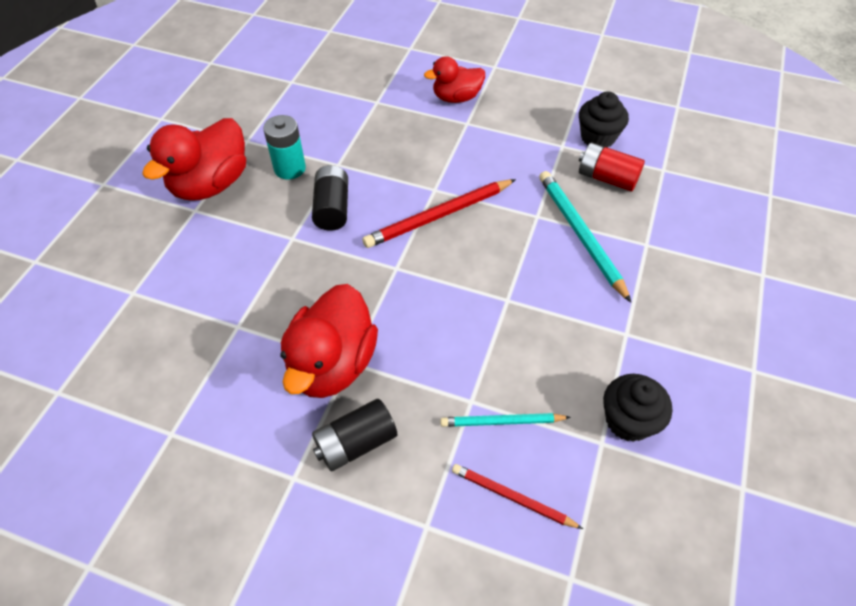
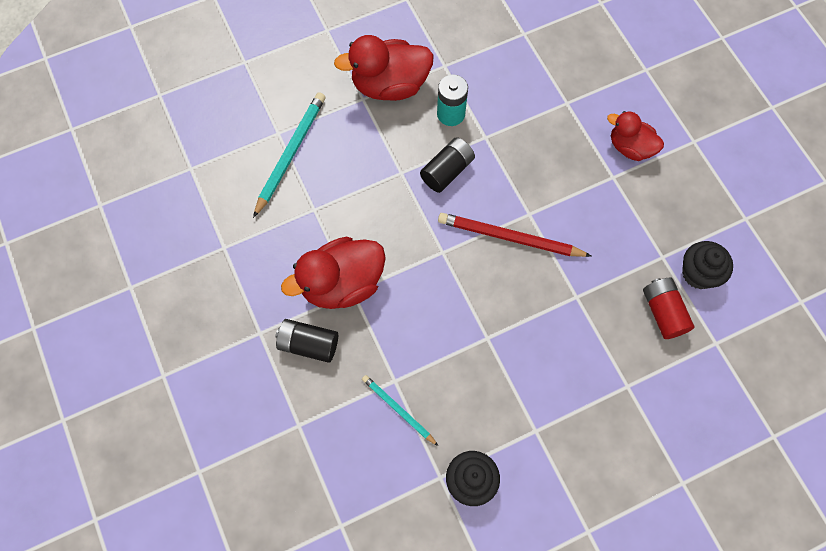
camera: 45 degrees right, 15 degrees up
red pencil [452,464,583,529] -> none
turquoise pencil [539,171,631,303] -> turquoise pencil moved to [253,92,325,218]

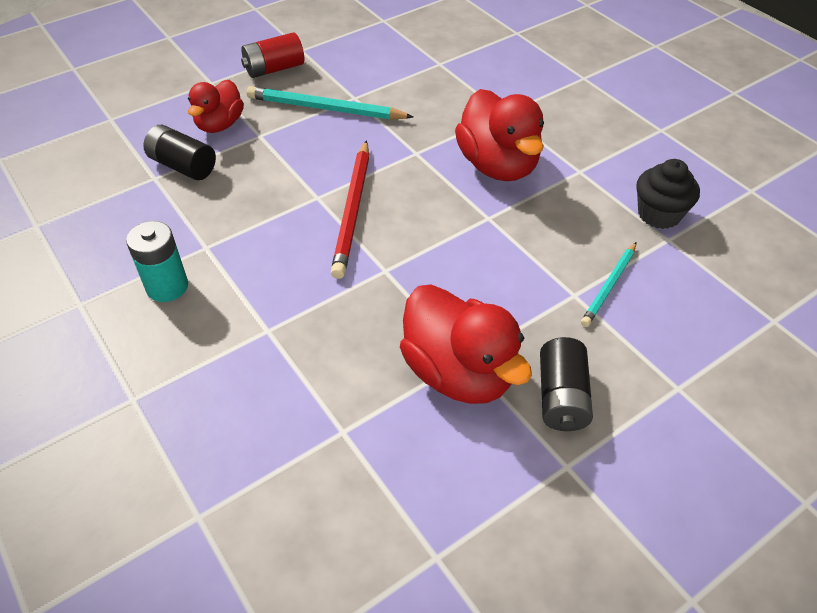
camera: 100 degrees left, 20 degrees down
turquoise pencil [253,92,325,218] -> turquoise pencil moved to [247,86,414,120]
red duck [334,35,434,101] -> red duck moved to [455,89,544,181]
black battery [420,137,475,193] -> black battery moved to [143,125,216,180]
red battery [643,278,694,339] -> red battery moved to [241,32,304,78]
black cupcake [682,241,733,289] -> none

